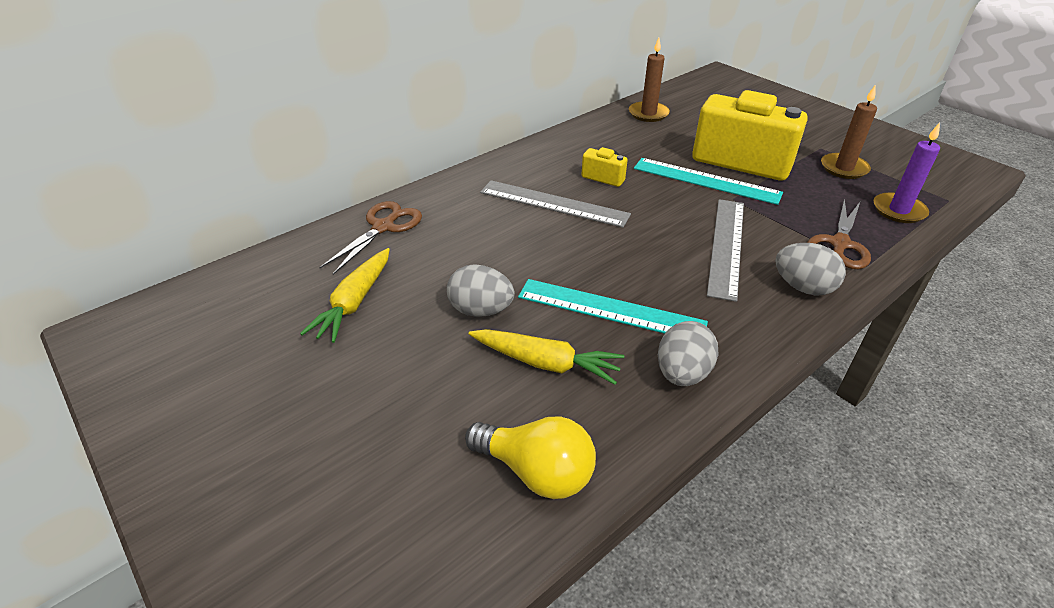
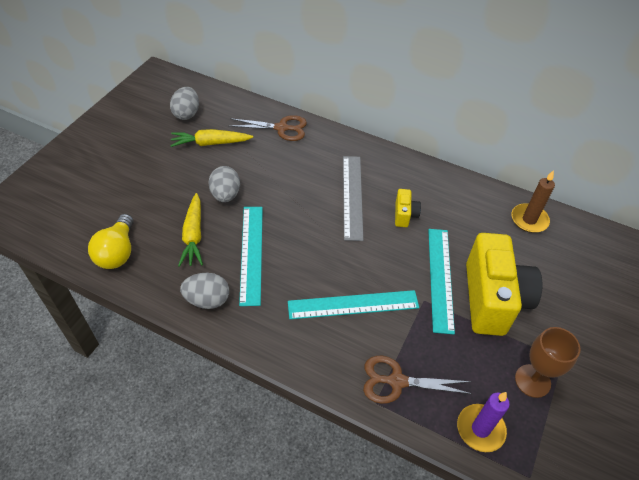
camera: 65 degrees right, 10 degrees up
grey ruler [707,199,744,302] -> turquoise ruler [288,290,419,319]
grey egg [775,243,846,296] -> grey egg moved to [170,87,199,120]
brown candle [821,85,877,179] -> brown goblet [515,327,581,398]

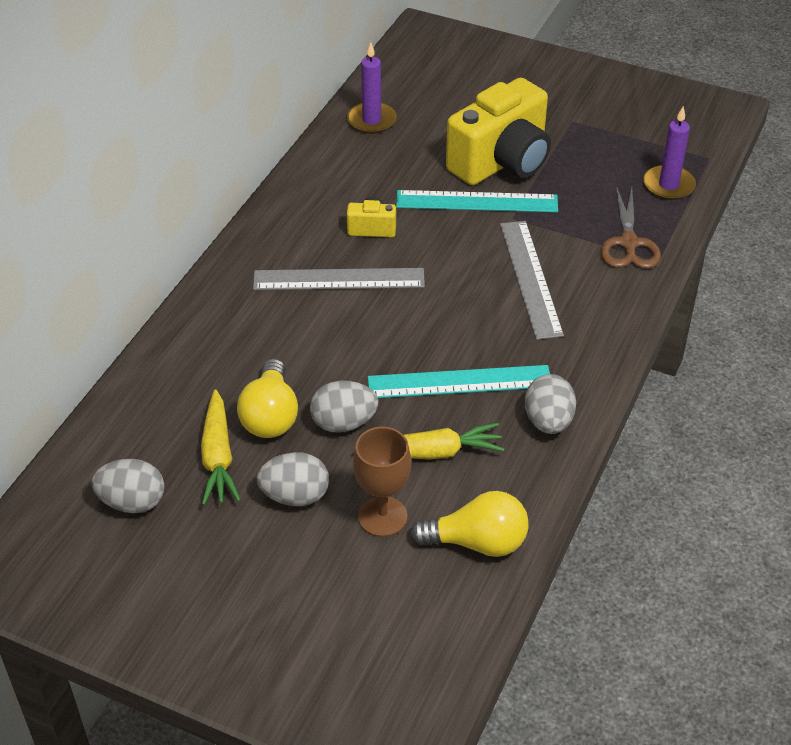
camera: 90 degrees left, 5 degrees down
brown scissors [230,115,307,141] -> none
turquoise ruler [288,290,419,319] -> grey ruler [500,221,564,340]
yellow camera [466,233,542,336] -> yellow camera turned 135 degrees clockwise [446,78,551,185]
brown candle [511,170,555,233] -> purple candle [347,42,397,134]
brown goblet [515,327,581,398] -> brown goblet moved to [353,427,411,537]
none -> yellow light bulb [237,359,298,438]
none -> grey egg [257,452,329,506]

